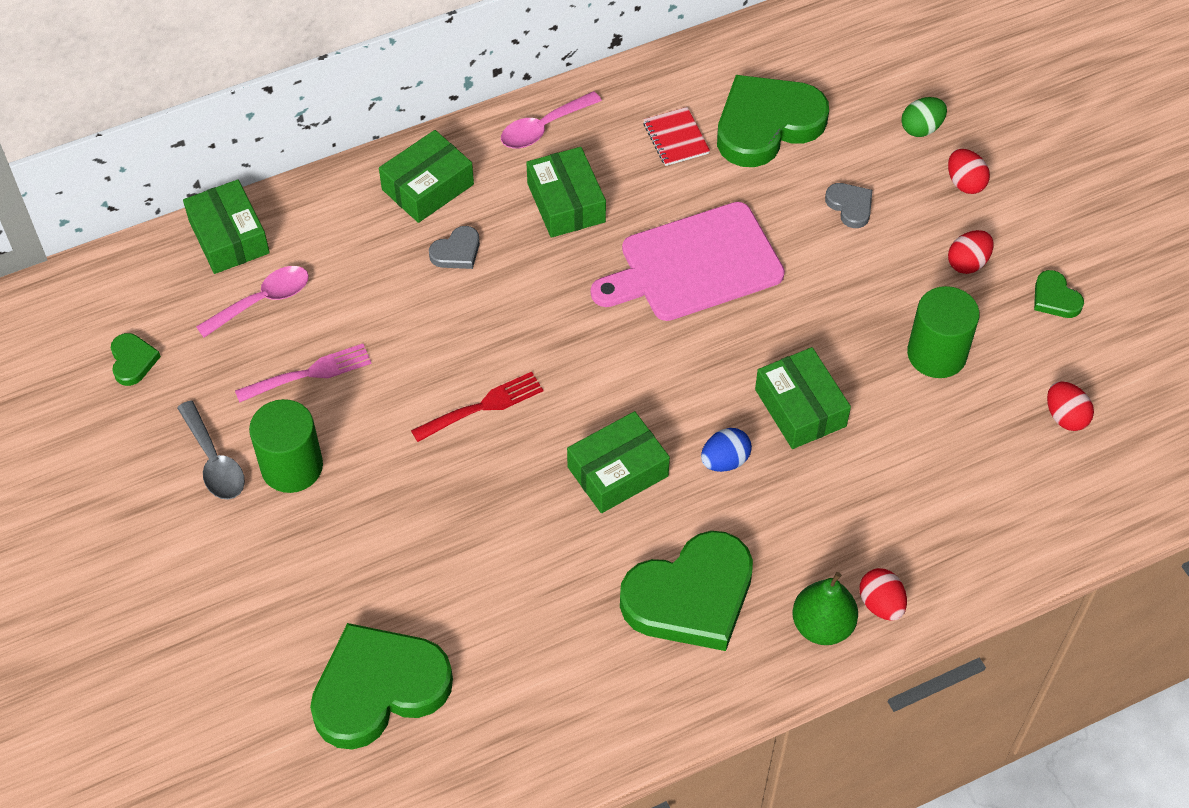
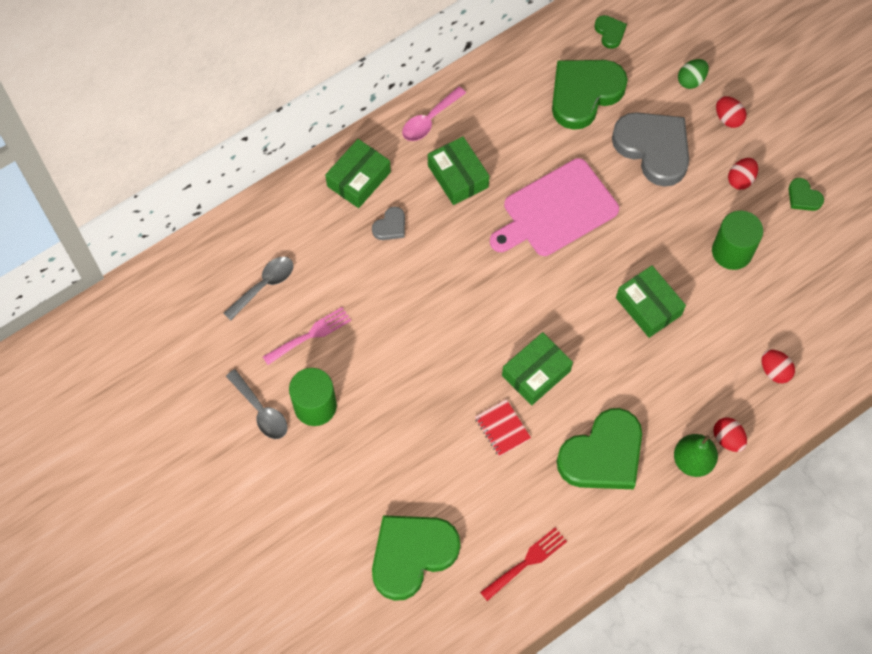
camera: 10 degrees left, 10 degrees up
green heart [111,333,161,386] -> green heart moved to [594,15,627,49]
green box [183,179,270,274] -> none
pink spoon [196,266,309,338] -> grey spoon [224,256,294,320]
red fork [411,372,543,442] -> red fork moved to [480,528,567,601]
red notebook [643,107,710,166] -> red notebook moved to [475,399,531,456]
blue egg [701,428,752,472] -> none
grey heart [825,183,872,228] -> grey heart [612,112,689,187], size x2.27
red egg [1047,381,1094,431] -> red egg moved to [762,350,795,383]

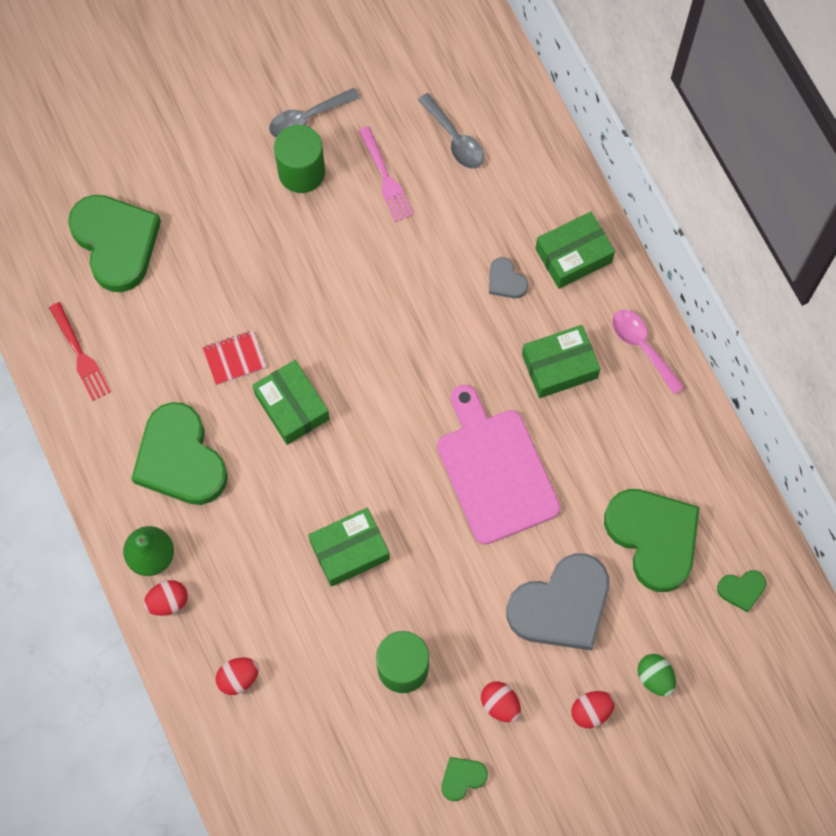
camera: 100 degrees right, 5 degrees up
green box [325,139,391,208] -> green box turned 75 degrees counterclockwise [535,212,615,289]

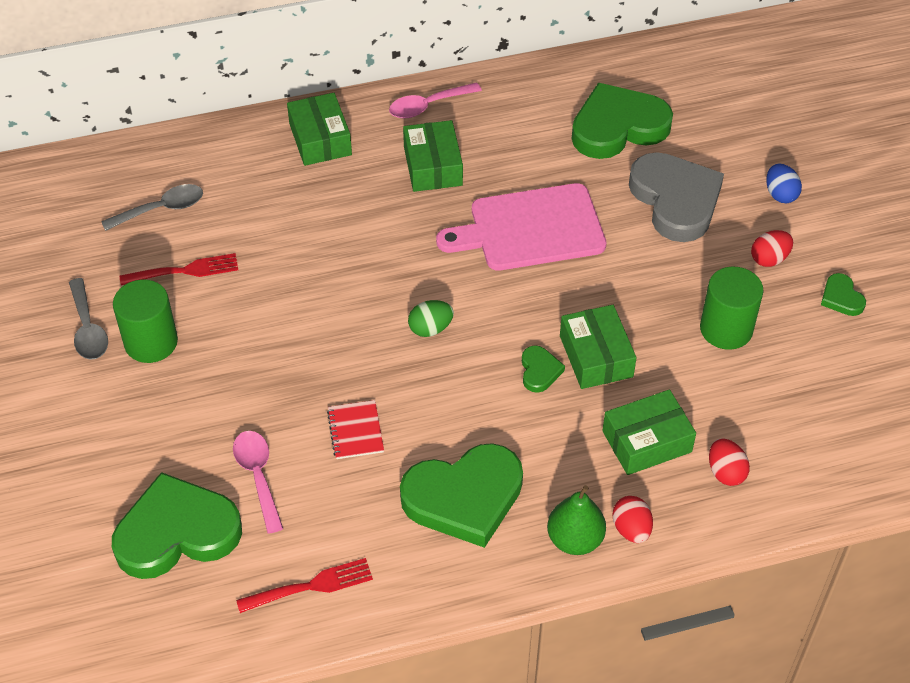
camera: 80 degrees left, 20 degrees down
green box [252,360,330,445] -> green box moved to [602,390,696,475]
pink fork [358,126,413,222] -> red fork [120,253,238,285]
grey heart [489,257,528,299] -> none
red egg [571,691,615,728] -> blue egg [766,164,802,203]
green egg [637,654,676,696] -> green egg moved to [408,300,454,337]
green heart [717,570,766,612] -> green heart moved to [522,346,565,393]
none -> pink spoon [233,431,283,534]

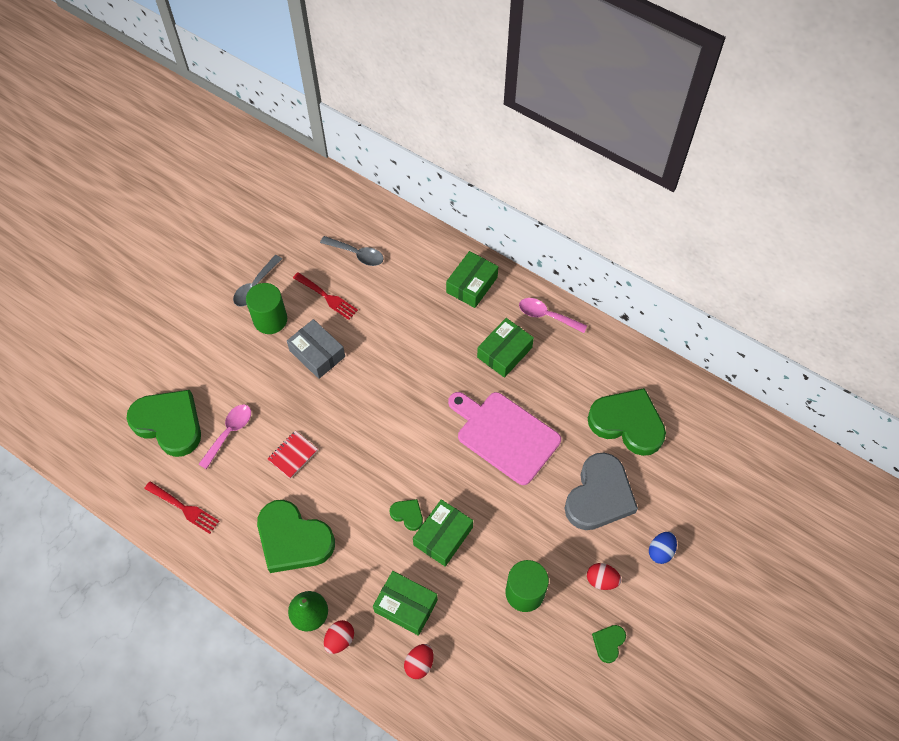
camera: 50 degrees right, 10 degrees up
green egg [408,300,454,337] -> none
green heart [522,346,565,393] -> green heart turned 105 degrees counterclockwise [390,499,423,531]
none -> grey box [287,319,345,379]

